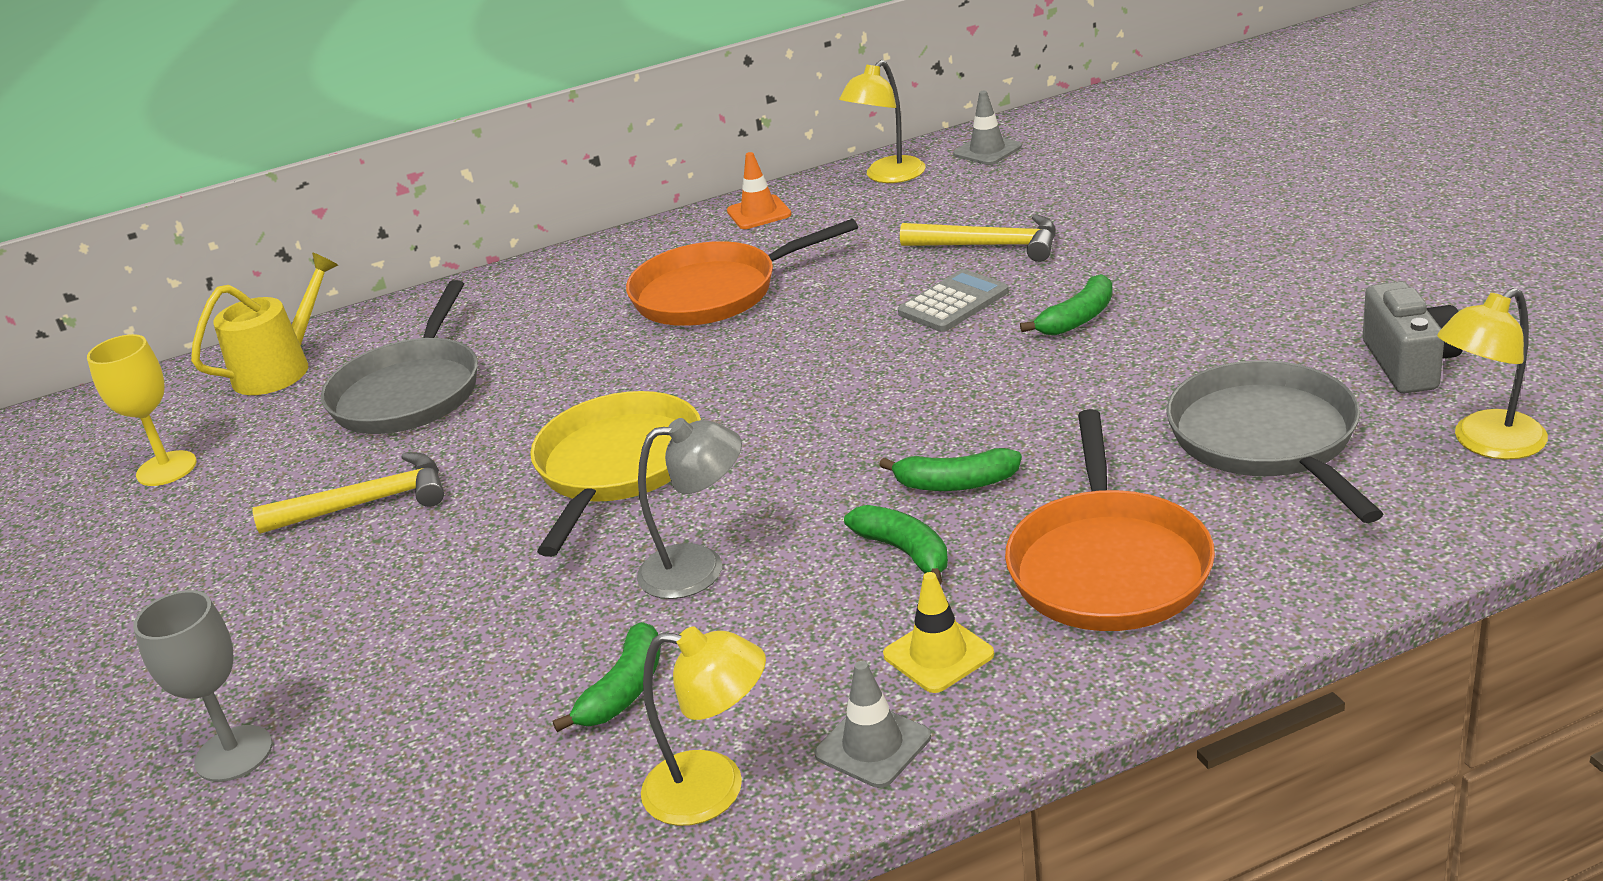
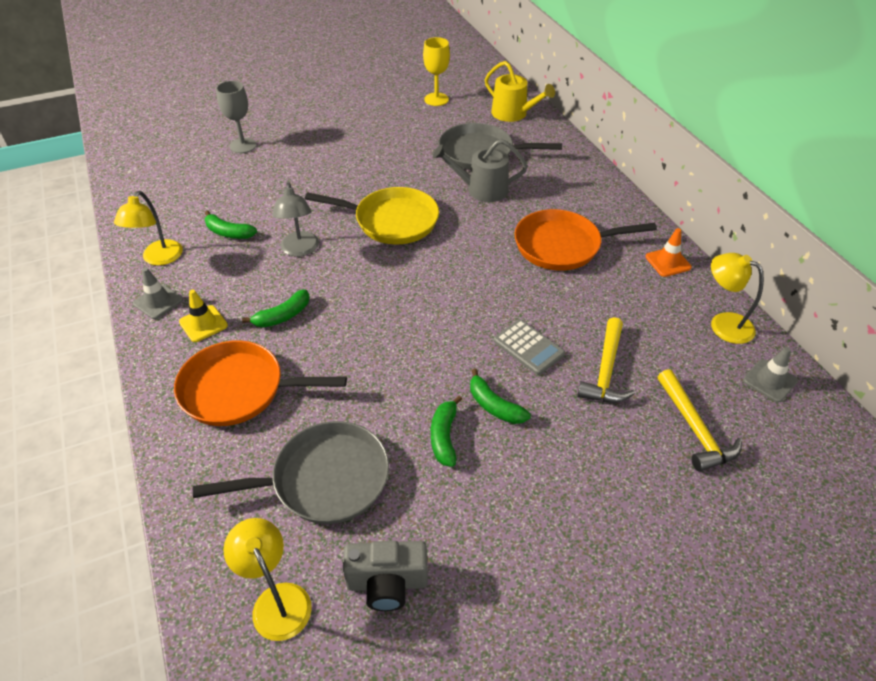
camera: 85 degrees right, 15 degrees up
yellow hammer [253,452,444,533] -> yellow hammer moved to [658,369,742,472]
orange pan [626,219,858,326] -> orange pan turned 75 degrees counterclockwise [514,209,657,271]
green banana [879,448,1022,491] -> green banana moved to [431,396,462,467]
none -> grey watering can [433,139,528,202]

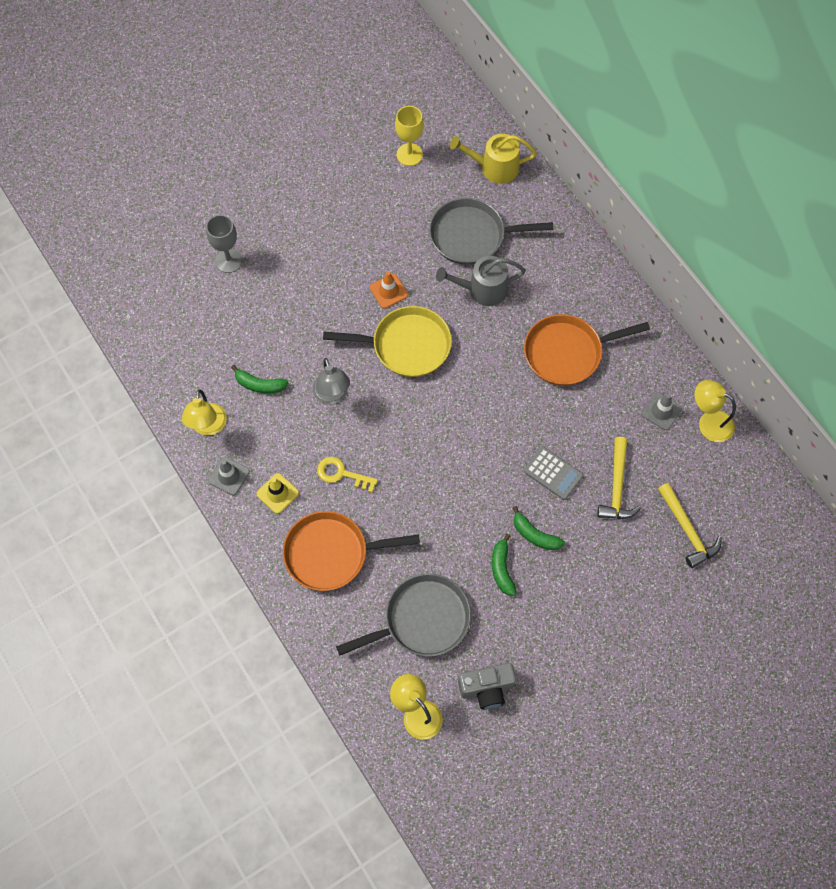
camera: 10 degrees left, 20 degrees up
green banana [242,289,309,328] -> yellow key [317,457,378,493]
yellow watering can [485,61,555,122] -> yellow watering can turned 150 degrees clockwise [450,134,537,184]
orange traffic cone [646,228,692,277] -> orange traffic cone moved to [370,271,408,308]
grey traffic cone [743,347,798,403] -> grey traffic cone moved to [642,392,682,430]

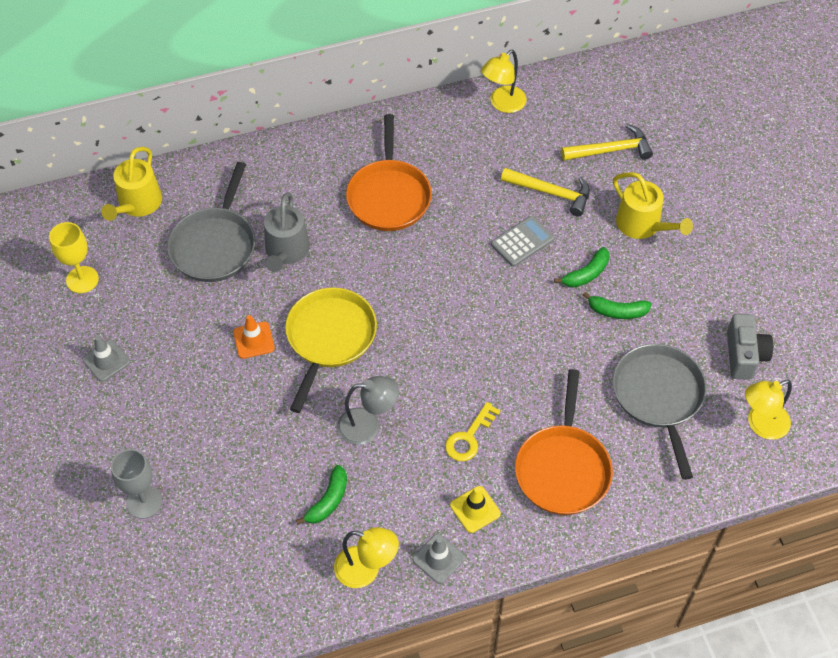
camera: 75 degrees left, 10 degrees down
grey traffic cone [642,392,682,430] -> grey traffic cone moved to [82,336,130,382]
none -> yellow watering can [613,172,693,239]

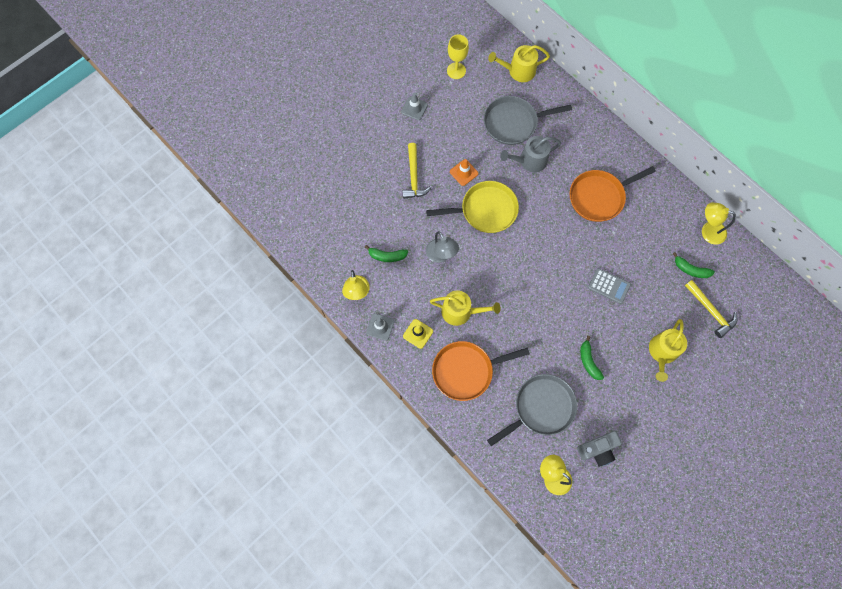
camera: 65 degrees right, 15 degrees up
grey goblet [111,449,162,519] -> none
yellow key [445,402,501,461] -> yellow watering can [430,291,501,326]
yellow hammer [501,168,590,217] -> yellow hammer moved to [403,143,431,199]
green banana [554,247,609,287] -> green banana moved to [673,252,715,278]

